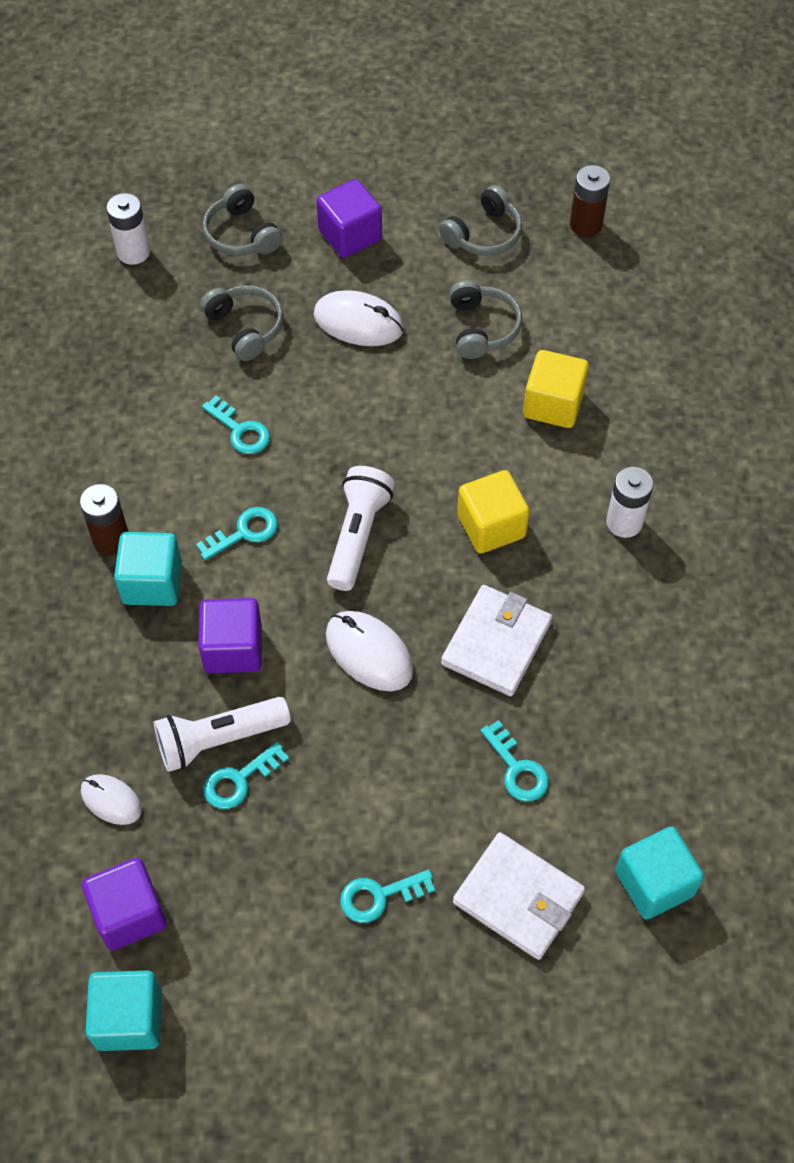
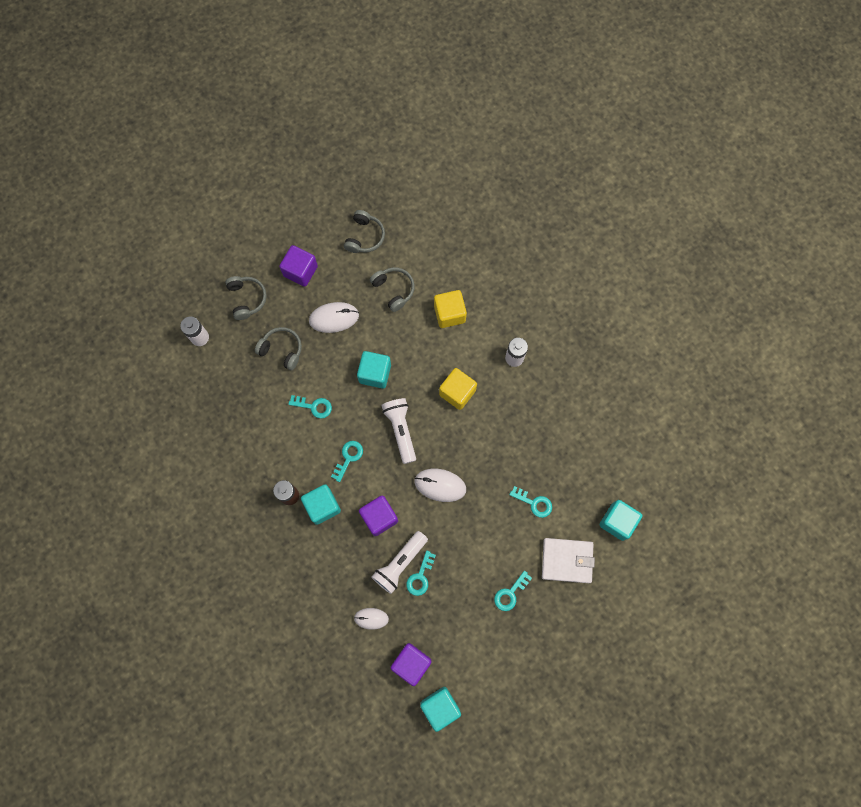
camera: 30 degrees left, 15 degrees up
grey headphones [202,184,283,256] -> grey headphones turned 135 degrees counterclockwise [225,276,267,320]
white wallet [441,585,552,696] -> none
brown battery [570,165,610,237] -> none
none -> turquoise cube [357,351,391,388]

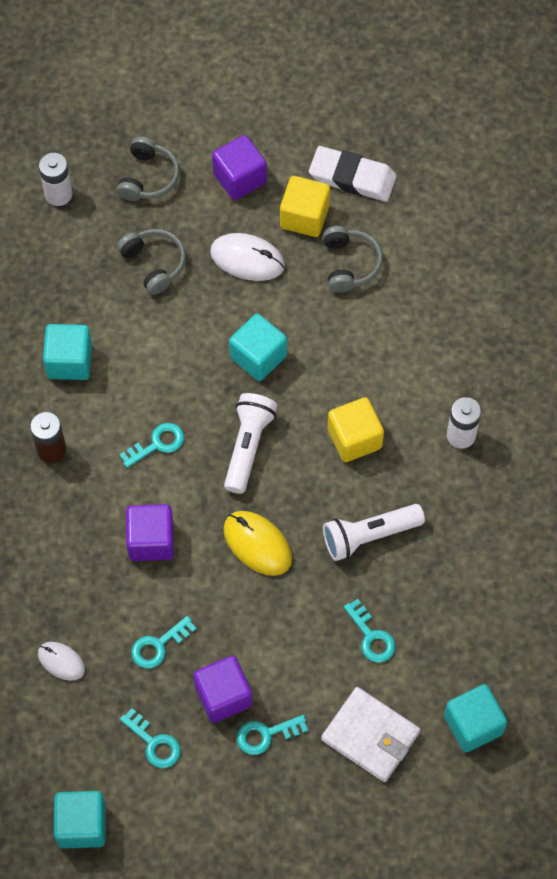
camera: 30 degrees right, 10 degrees down
turquoise key [288,395,332,418] -> turquoise key moved to [120,708,181,768]
turquoise cube [301,484,341,525] -> turquoise cube moved to [43,324,92,380]
grey headphones [344,210,385,253] -> white eraser [309,146,397,202]
white flashlight [371,531,428,594] -> white flashlight moved to [323,504,425,561]
purple cube [391,643,431,686] -> purple cube moved to [193,656,252,723]
white mouse [414,469,466,502] -> yellow mouse [223,511,292,576]
yellow cube [434,290,467,328] -> yellow cube moved to [280,176,330,237]

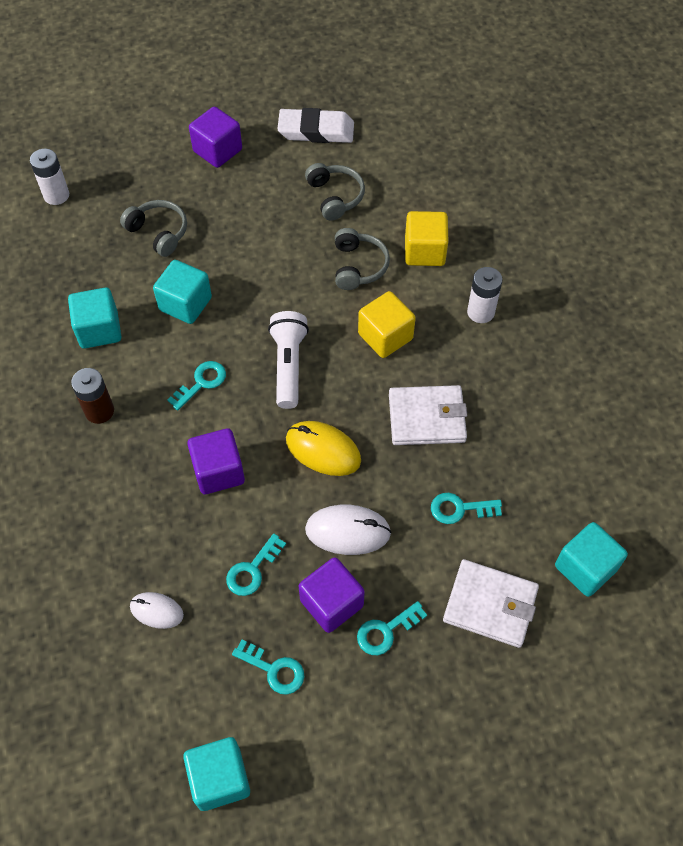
camera: 15 degrees left, 5 degrees down
grey headphones [117,136,180,201] -> grey headphones moved to [335,228,390,290]
white mouse [210,233,285,281] -> white mouse moved to [305,505,391,555]
turquoise cube [229,314,287,381] -> turquoise cube moved to [153,260,212,324]
yellow cube [280,176,330,237] -> yellow cube moved to [405,211,449,266]
white flashlight [323,504,425,561] -> white wallet [389,385,467,445]
turquoise key [344,599,396,663] -> turquoise key turned 135 degrees clockwise [431,493,502,524]

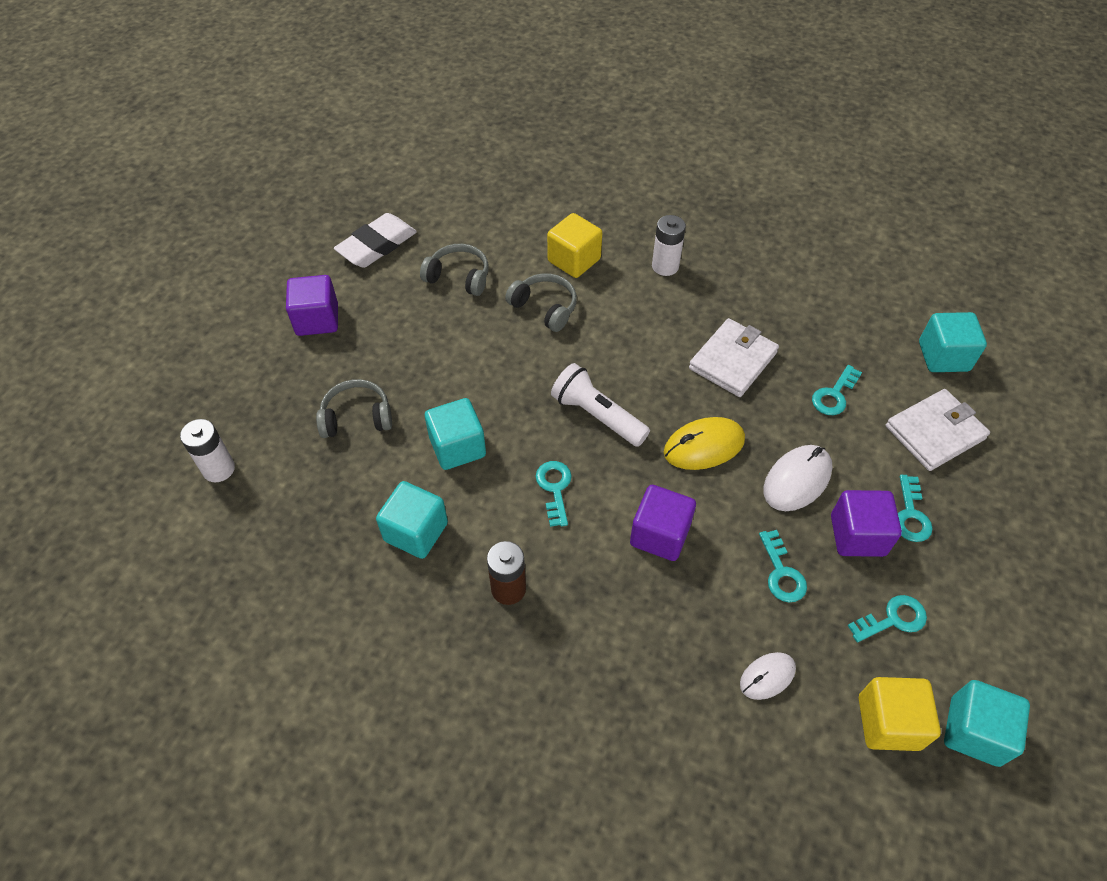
camera: 50 degrees left, 5 degrees down
yellow cube [358,291,416,358] -> yellow cube moved to [859,677,941,751]

